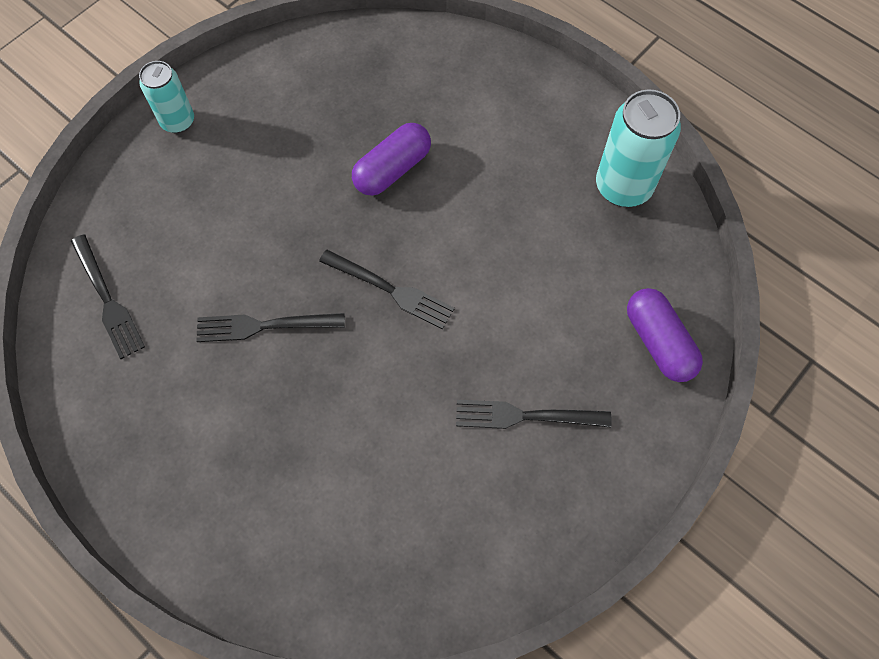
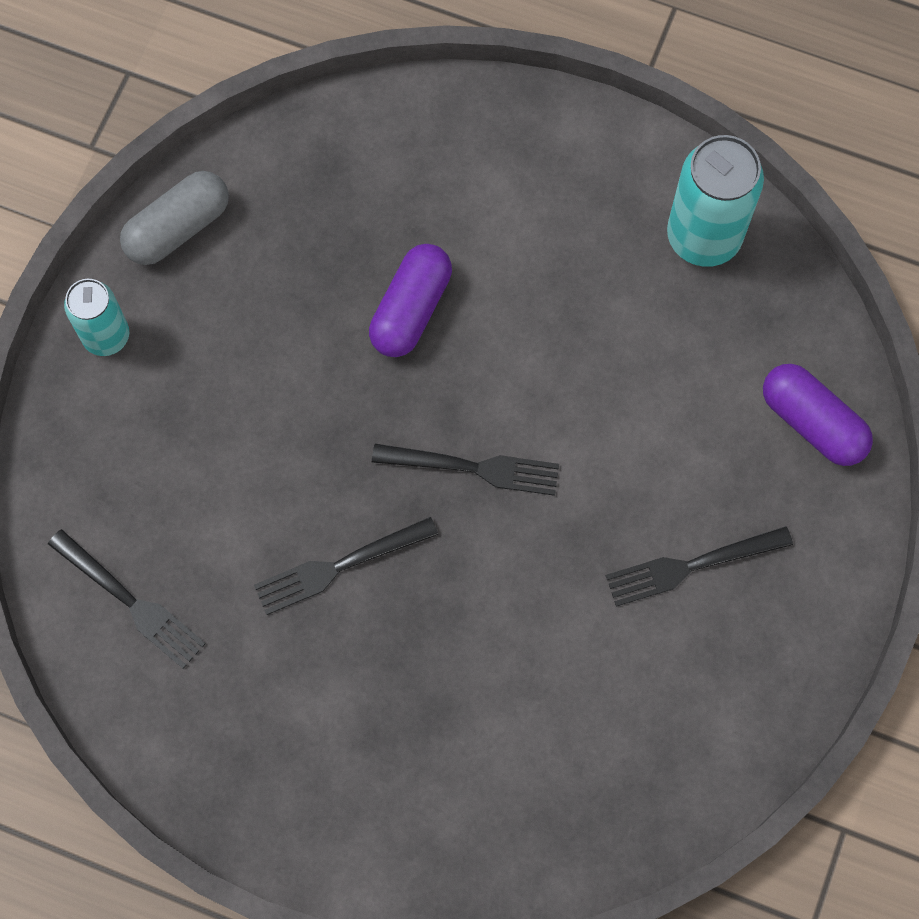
camera: 20 degrees left, 5 degrees up
none -> grey capsule [120,171,229,265]

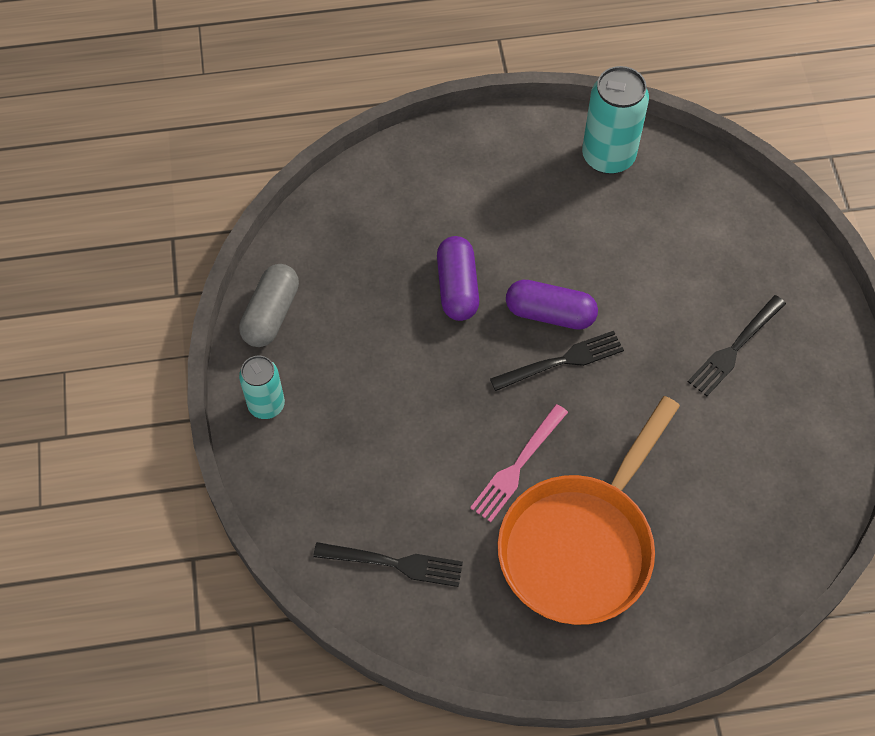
camera: 30 degrees left, 10 degrees down
black fork [254,517,438,615] -> pink fork [470,404,568,522]
purple capsule [763,364,873,466] -> purple capsule moved to [506,280,598,330]
none -> orange pan [498,396,680,625]

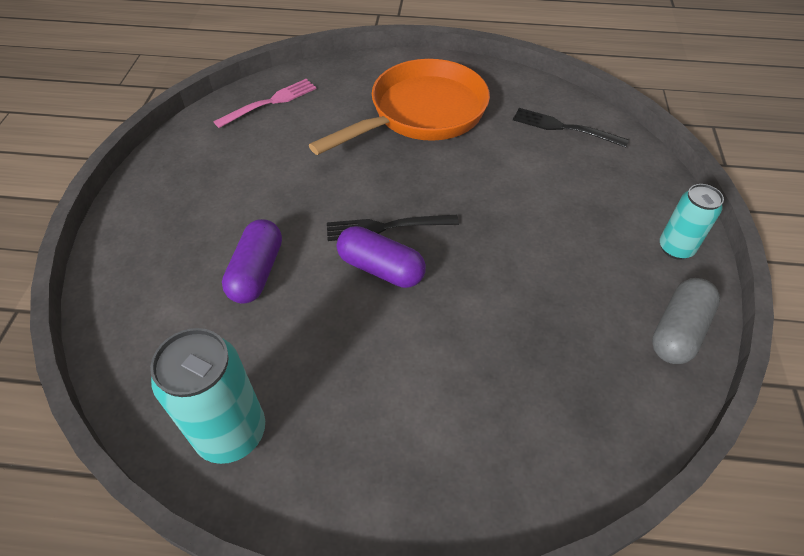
camera: 165 degrees left, 10 degrees down
purple capsule [437,236,479,321] -> purple capsule moved to [222,219,282,304]
pink fork [470,404,568,522] -> pink fork moved to [214,79,317,128]
black fork [688,295,786,396] -> none

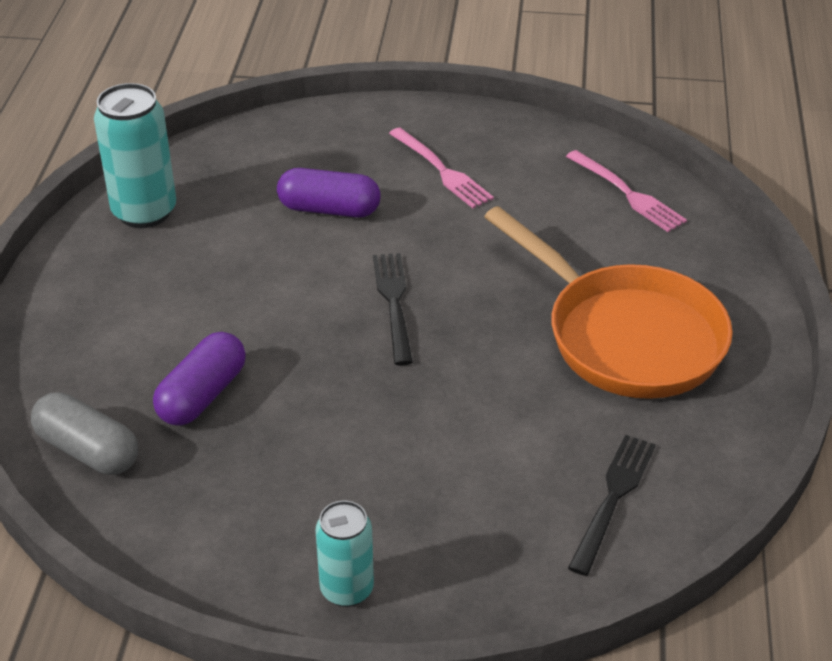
camera: 90 degrees right, 10 degrees down
purple capsule [337,226,426,288] -> purple capsule moved to [153,332,246,425]
grey capsule [652,278,720,364] -> grey capsule moved to [31,392,138,475]
none -> pink fork [389,128,494,208]

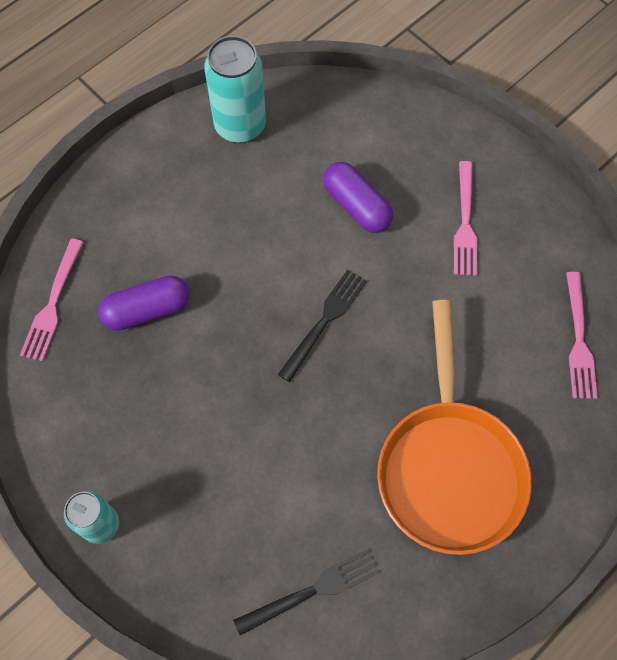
camera: 40 degrees right, 25 degrees up
grey capsule [31,392,138,475] -> pink fork [20,239,83,361]

